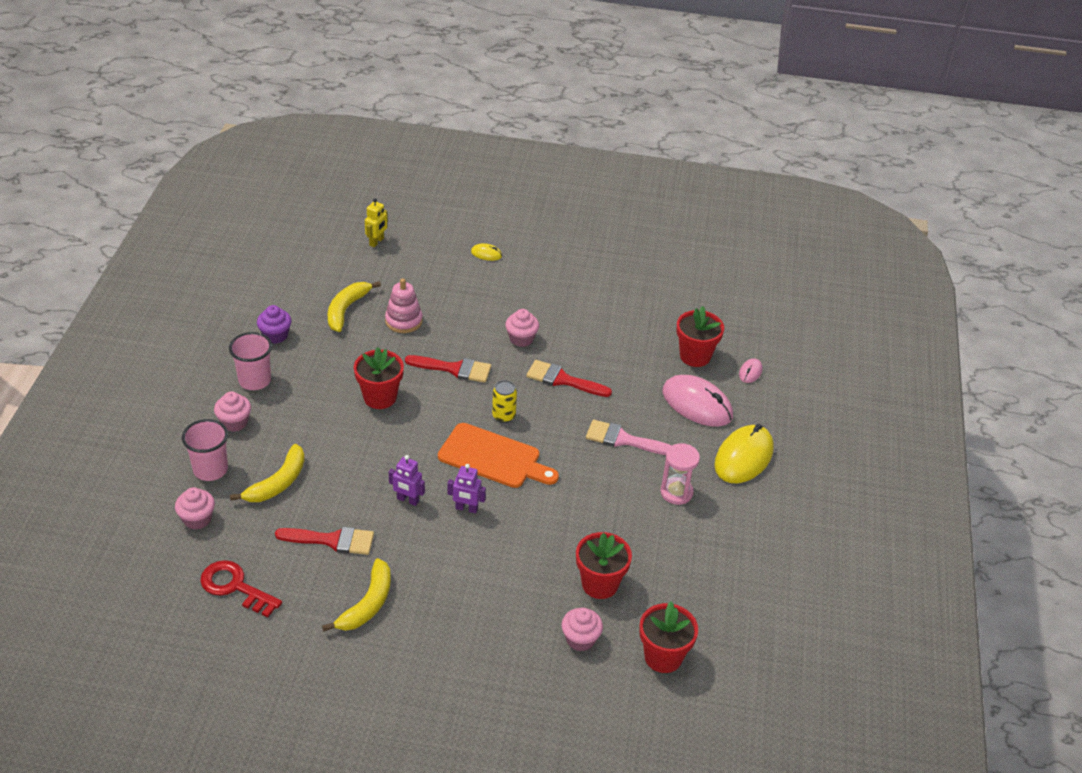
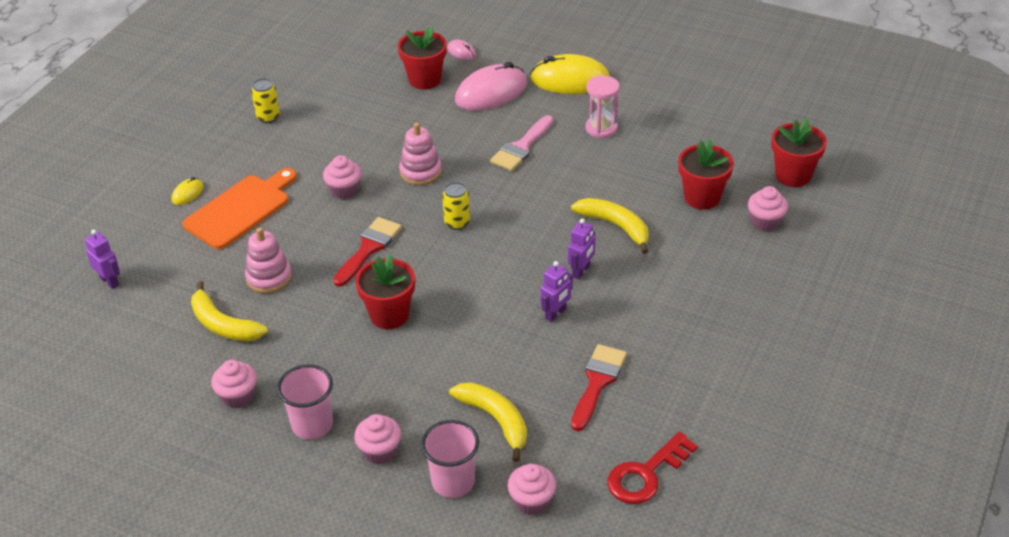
camera: 70 degrees left, 0 degrees up
purple cupcake [257,305,292,344] -> pink cupcake [211,360,257,409]
yellow banana [322,558,391,632] -> yellow banana moved to [571,198,649,254]
yellow robot [365,198,388,247] -> purple robot [85,229,120,289]
orange cutting board [438,423,559,488] -> orange cutting board moved to [183,168,297,249]
red brush [526,360,612,397] -> pink stacking toy [399,122,442,185]
yellow mouse [714,424,774,483] -> yellow mouse turned 45 degrees counterclockwise [530,54,610,94]
none -> yellow can [251,78,280,123]

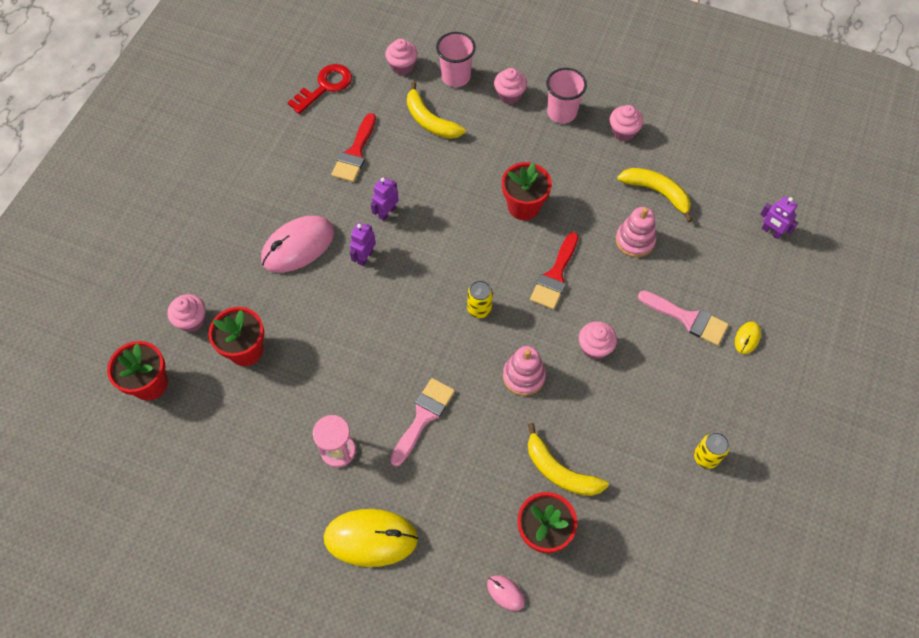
camera: 175 degrees right, 20 degrees up
orange cutting board [183,168,297,249] -> pink brush [638,290,729,346]
pink mouse [455,62,527,110] -> pink mouse moved to [261,216,334,273]
yellow banana [571,198,649,254] -> yellow banana moved to [528,423,609,496]

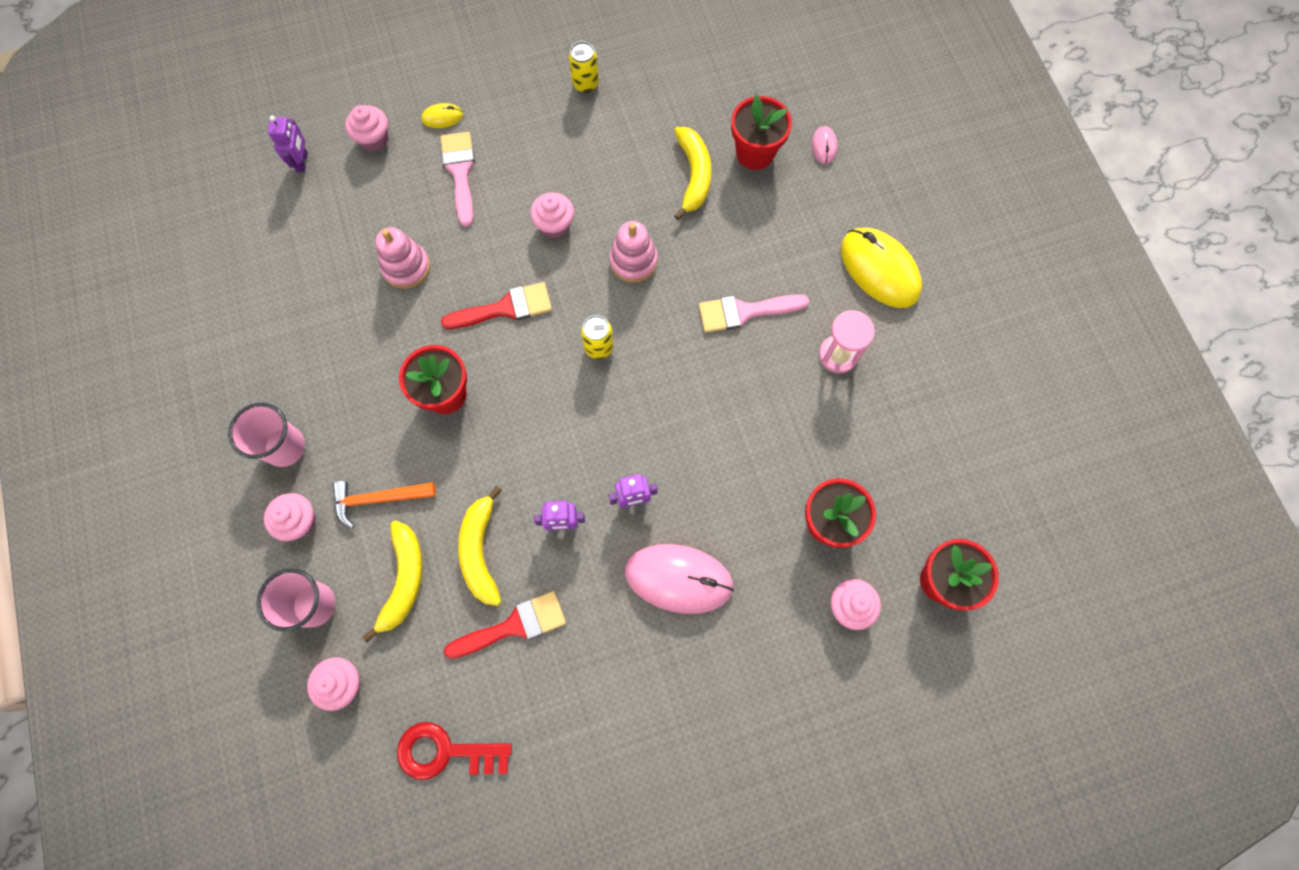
camera: 130 degrees left, 10 degrees up
pink cupcake [610,105,643,141] -> pink cupcake moved to [345,105,388,152]
yellow banana [617,168,693,223] -> yellow banana moved to [458,486,502,606]
none -> orange hammer [332,481,436,529]

